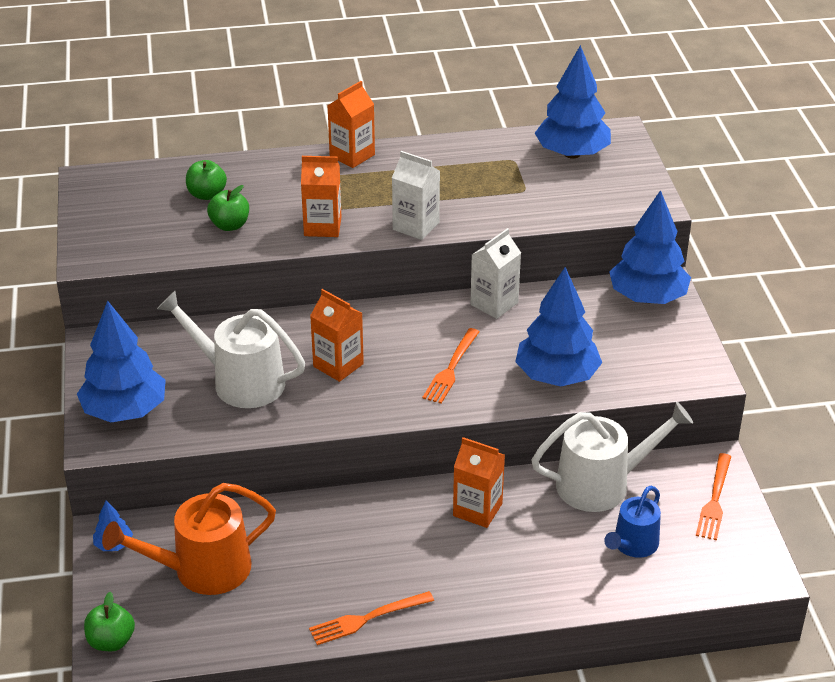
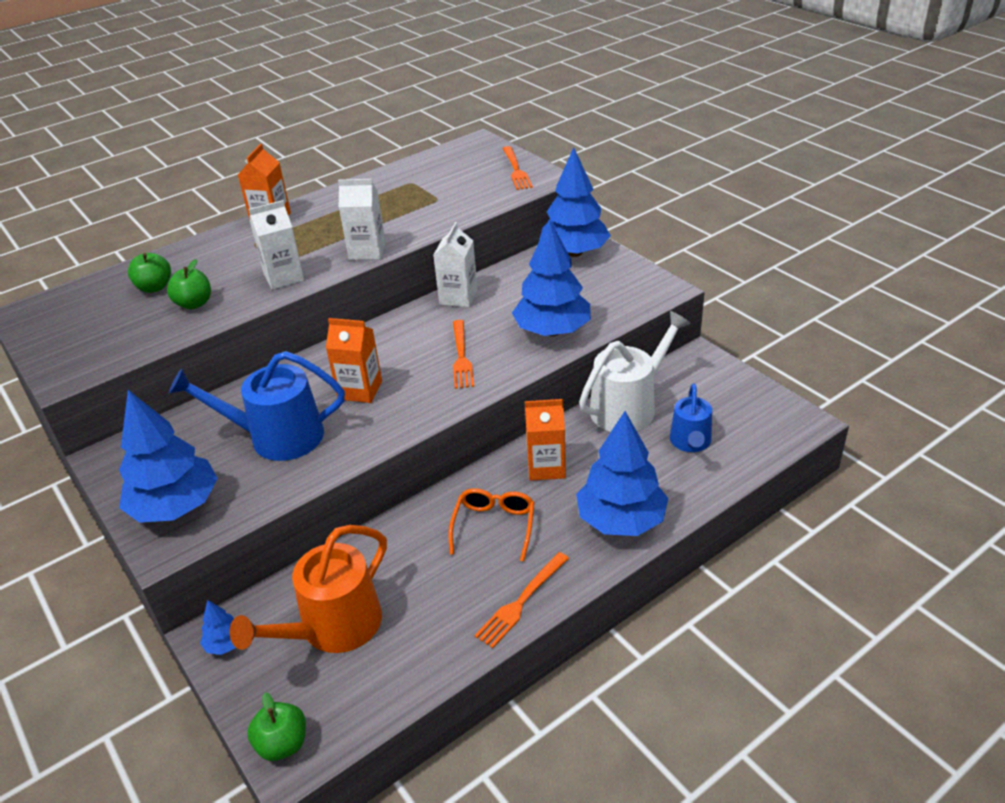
camera: 25 degrees left, 0 degrees up
white watering can [157,291,305,408] -> blue watering can [169,351,345,461]
orange carton [301,156,341,237] -> white carton [249,200,304,290]
blue tree [535,45,611,159] -> blue tree moved to [576,411,668,536]
orange fork [696,453,731,540] -> orange fork moved to [502,146,533,190]
none -> orange glasses [448,488,535,561]

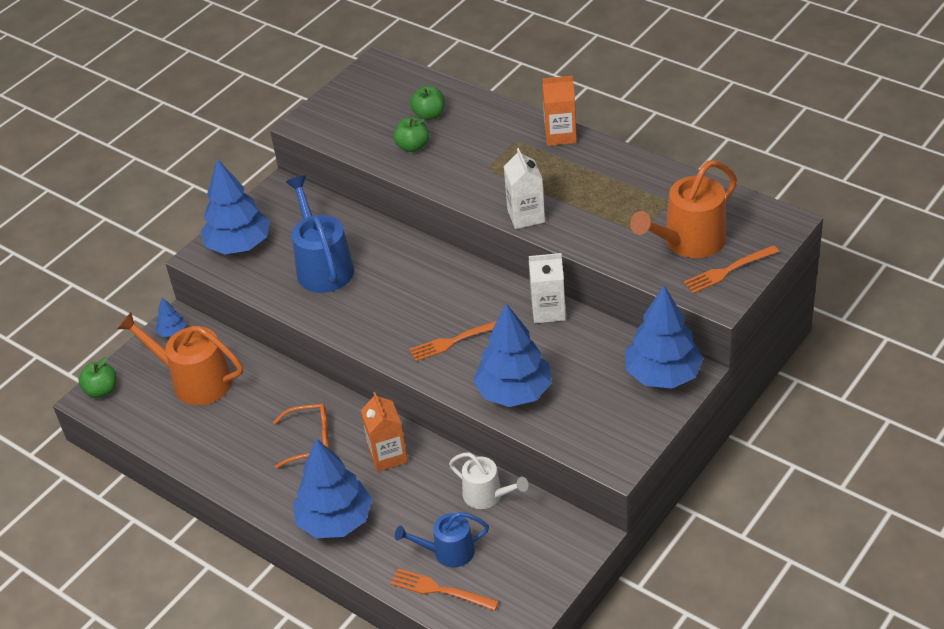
camera: 75 degrees right, 5 degrees up
white carton [249,200,304,290] -> none
orange carton [326,318,382,403] -> none
orange fork [474,552,569,648] -> orange fork moved to [390,568,499,611]
white watering can [579,311,691,432] -> white watering can [449,453,529,509], size x0.61
none -> orange watering can [630,161,737,258]

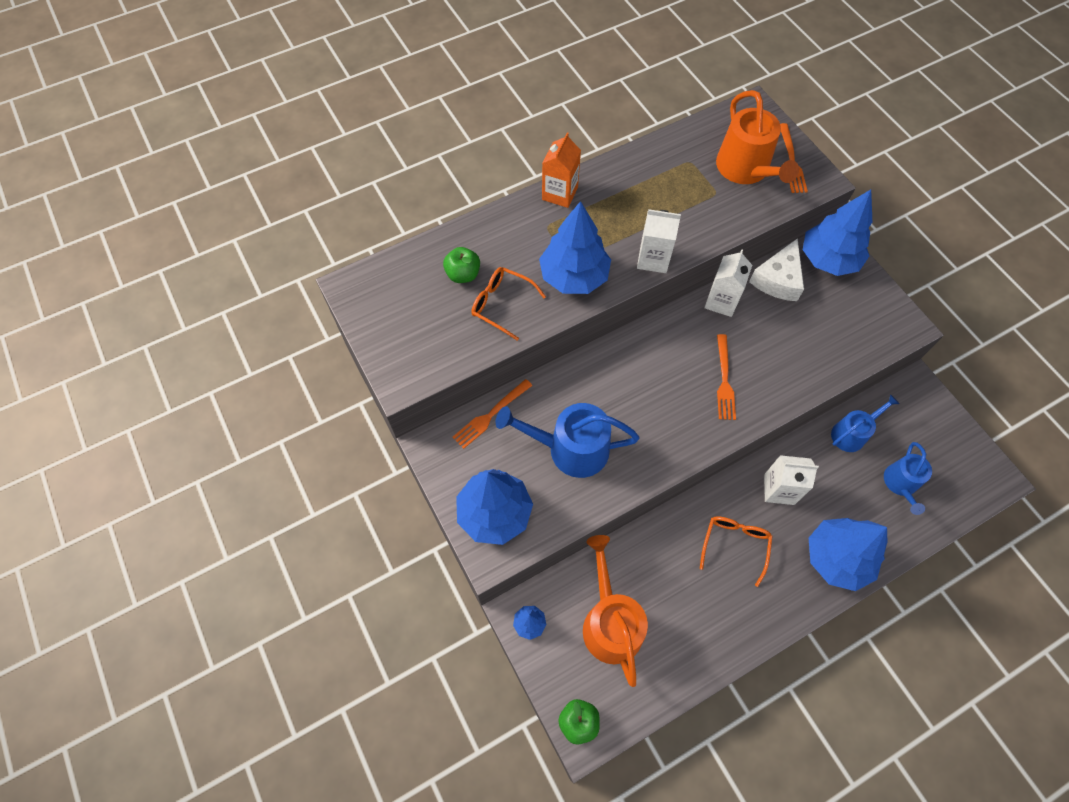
camera: 70 degrees left, 20 degrees up
orange watering can [117,312,243,405] -> orange watering can turned 120 degrees clockwise [583,535,648,687]
orange carton [361,392,408,472] -> white carton [764,455,819,505]
orange fork [390,568,499,611] -> orange fork moved to [452,379,532,449]
green apple [393,117,429,152] -> orange glasses [471,267,546,341]
white watering can [449,453,529,509] -> blue watering can [831,394,900,452]
blue tree [473,303,552,407] -> blue tree moved to [539,201,611,294]
none -> white cheese [749,238,804,301]

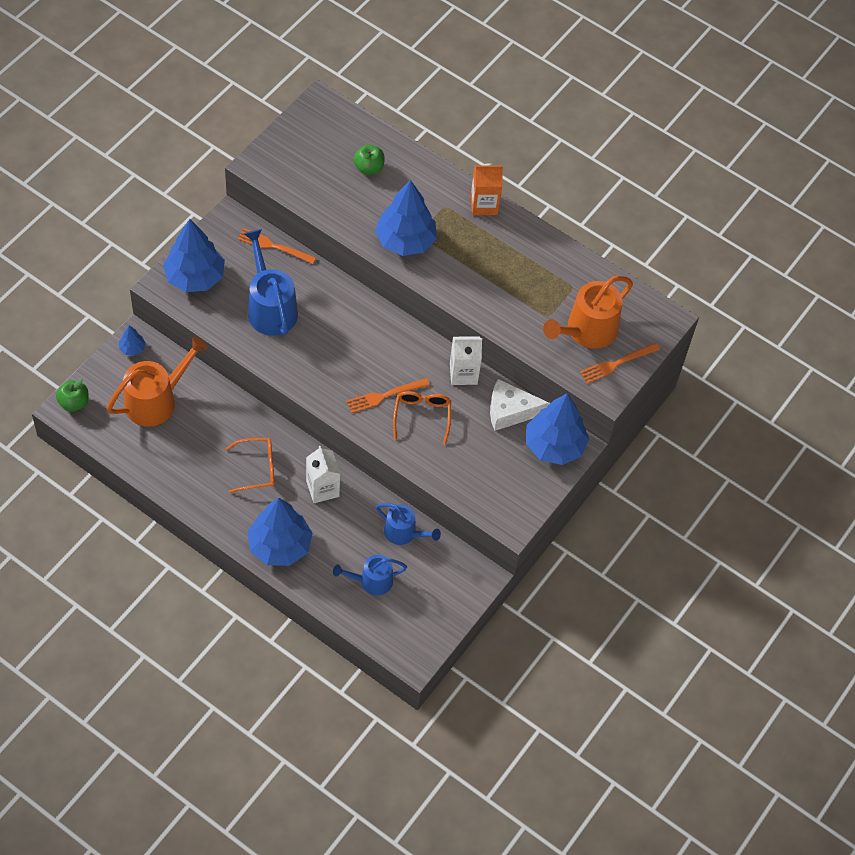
camera: 60 degrees right, 5 degrees down
orange glasses [471,267,546,341] -> orange glasses moved to [393,391,451,444]
white carton [637,209,681,273] -> none

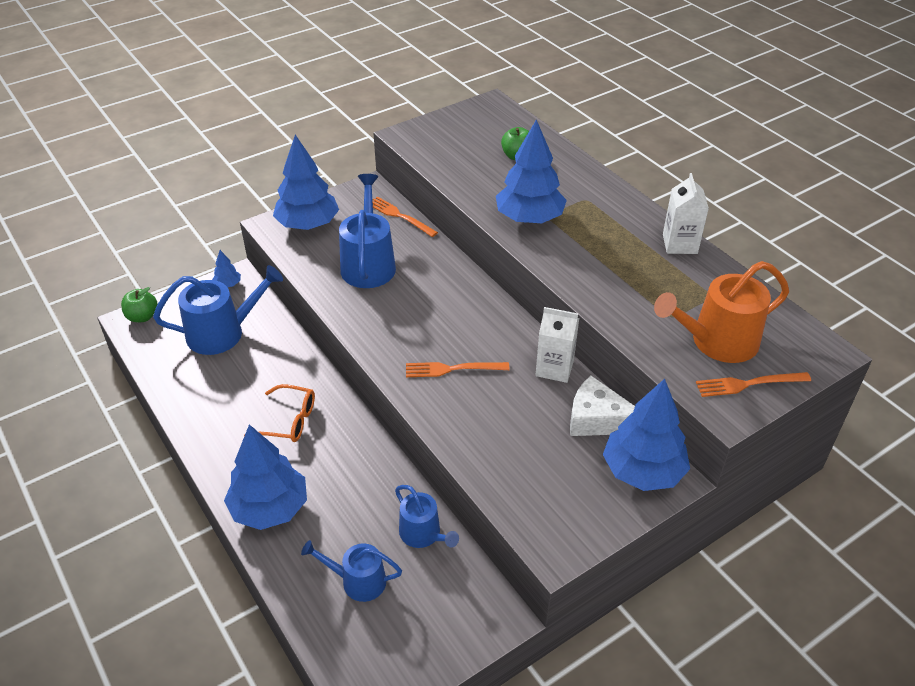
camera: 25 degrees right, 15 degrees down
orange watering can [107,336,208,427] -> blue watering can [153,265,283,355]
white carton [306,446,340,503] -> white carton moved to [663,173,709,254]
orange glasses [393,391,451,444] -> none
orange carton [471,164,503,215] -> none

